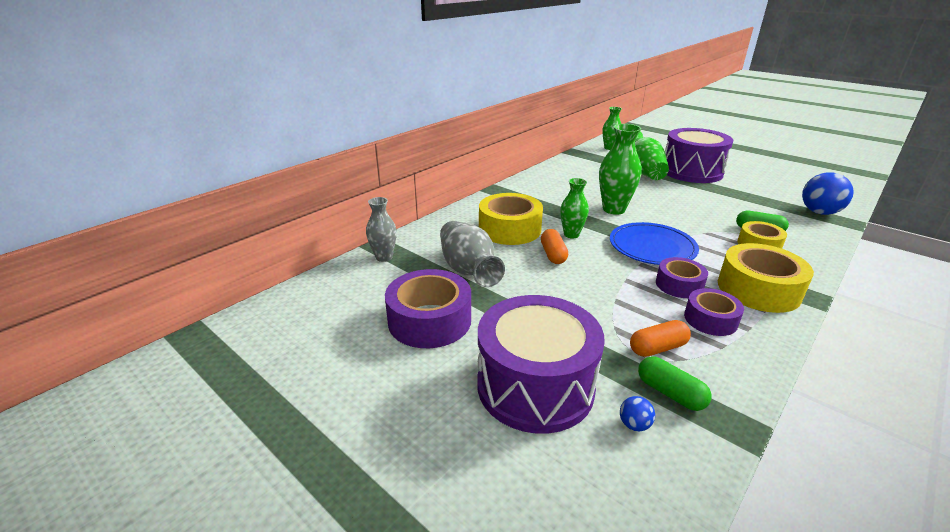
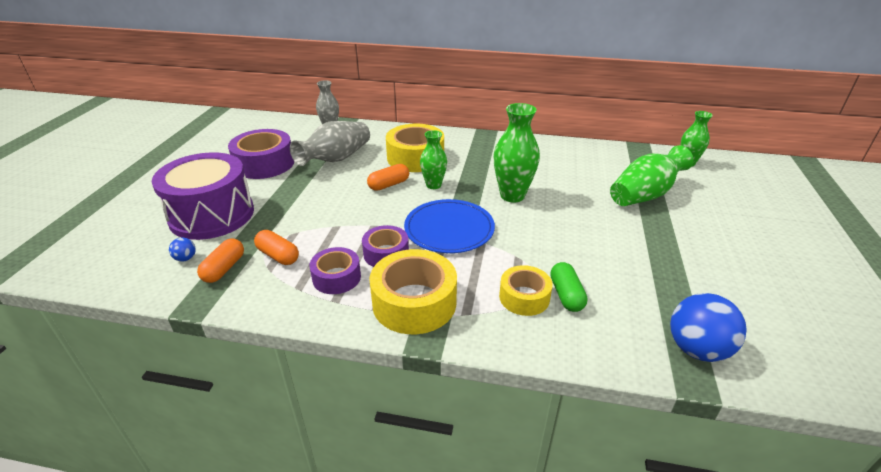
camera: 60 degrees right, 5 degrees up
green capsule [638,356,712,411] -> orange capsule [197,238,244,283]
purple drum [665,128,733,183] -> none

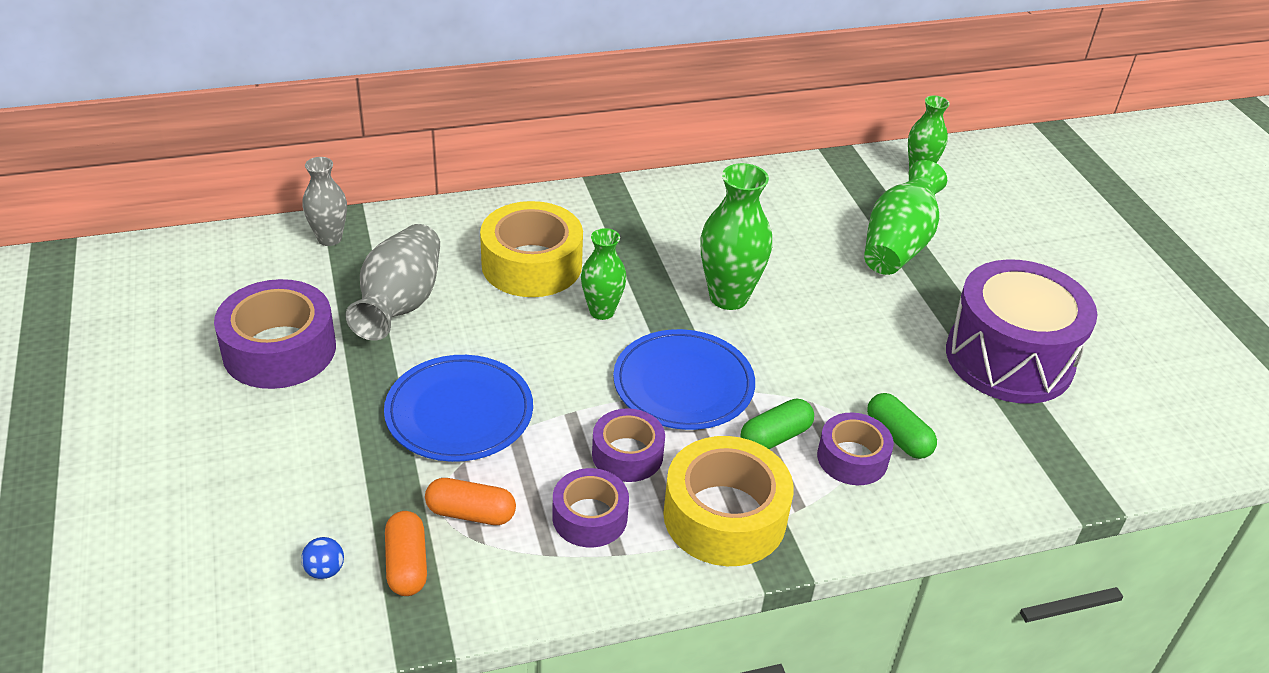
camera: 30 degrees left, 5 degrees up
purple drum [152,152,254,240] -> purple drum moved to [946,259,1097,404]
orange capsule [367,164,409,191] -> none
yellow tape [499,265,553,316] -> purple tape [817,413,894,485]
blue ball [670,293,747,362] -> none
none -> blue plate [384,355,533,462]
none -> green capsule [741,399,814,449]

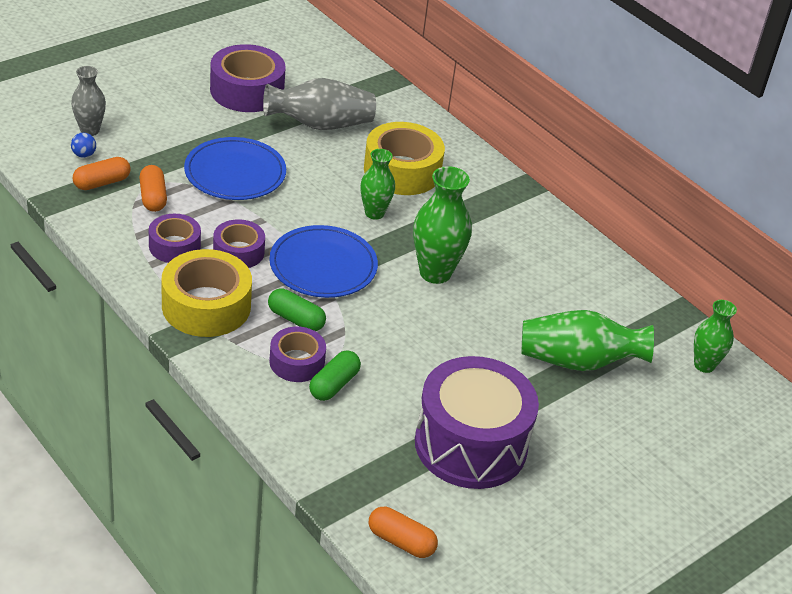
camera: 65 degrees right, 0 degrees up
grey vase [302,157,347,246] -> grey vase moved to [71,66,106,136]
none -> orange capsule [369,507,438,558]

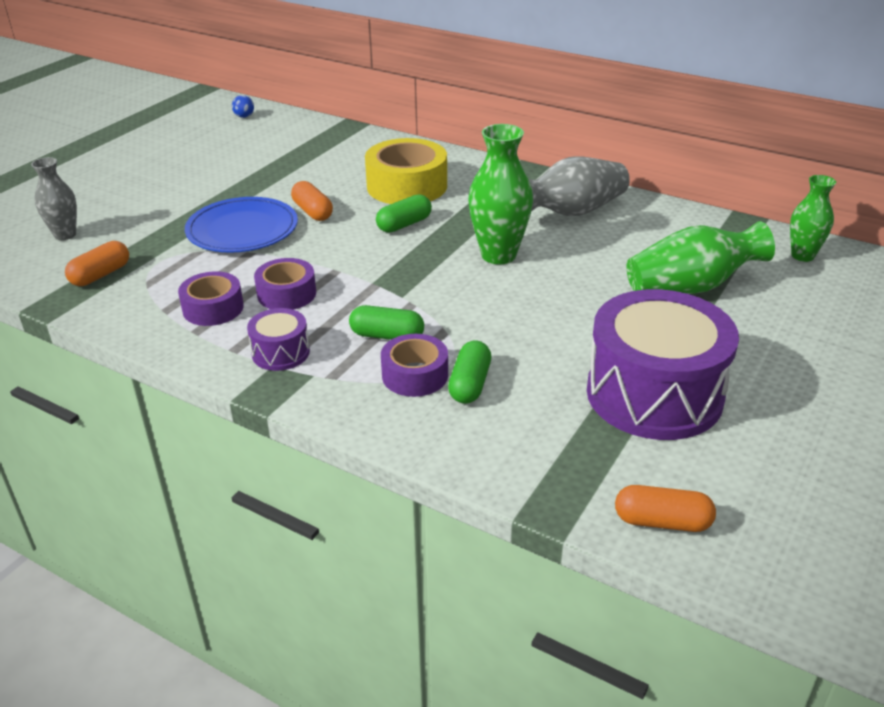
camera: 15 degrees left, 5 degrees down
blue ball [71,133,96,158] -> blue ball moved to [232,95,254,118]
orange capsule [139,165,167,212] -> orange capsule moved to [291,181,333,221]
yellow tape [161,249,252,337] -> purple drum [247,308,310,371]
purple tape [210,44,286,112] -> none
grey vase [263,78,376,130] -> grey vase moved to [529,157,630,216]
blue plate [269,225,378,298] -> none
green vase [360,149,395,220] -> green capsule [376,194,432,233]

